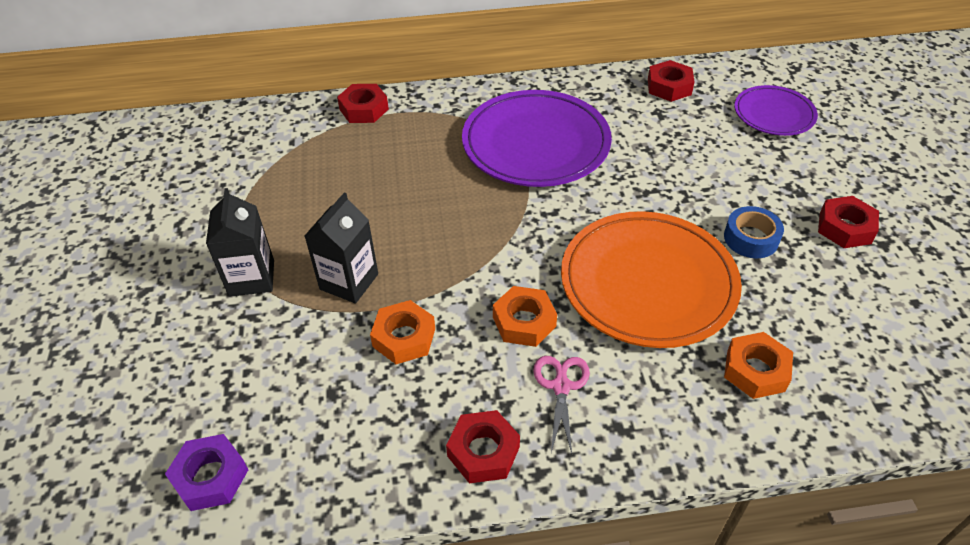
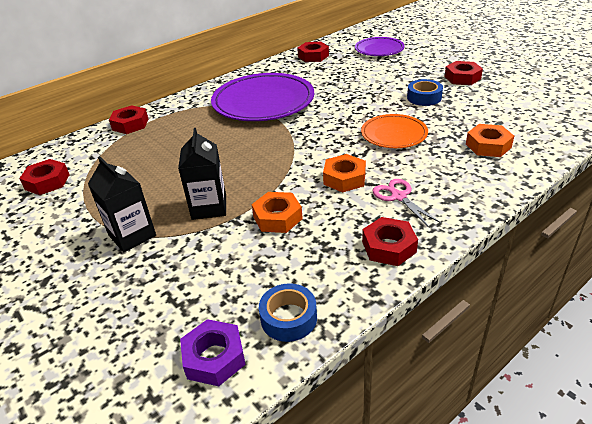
camera: 30 degrees left, 10 degrees down
orange plate [561,211,742,348] -> orange plate [361,114,428,148], size x0.56
none -> red nut [19,159,70,195]
none -> blue tape [259,283,317,342]

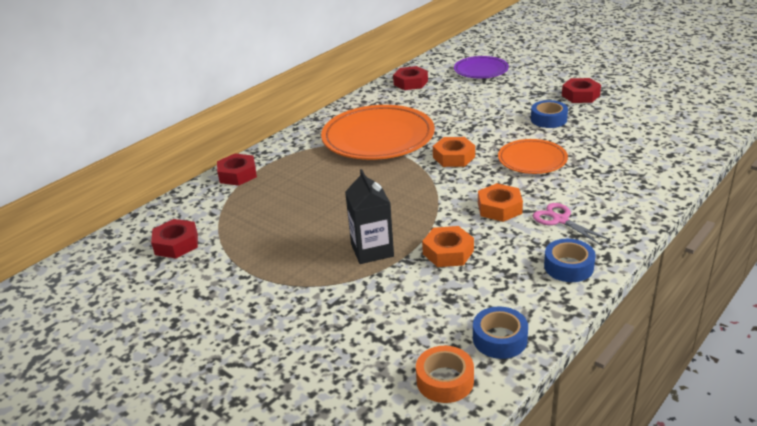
camera: 10 degrees left, 5 degrees down
black carton [88,156,156,253] -> none
purple nut [180,319,246,386] -> orange tape [416,346,474,403]
purple plate [211,73,314,121] -> orange plate [321,105,435,160]
red nut [362,217,418,266] -> blue tape [544,239,596,282]
orange nut [466,124,514,157] -> orange nut moved to [433,137,475,167]

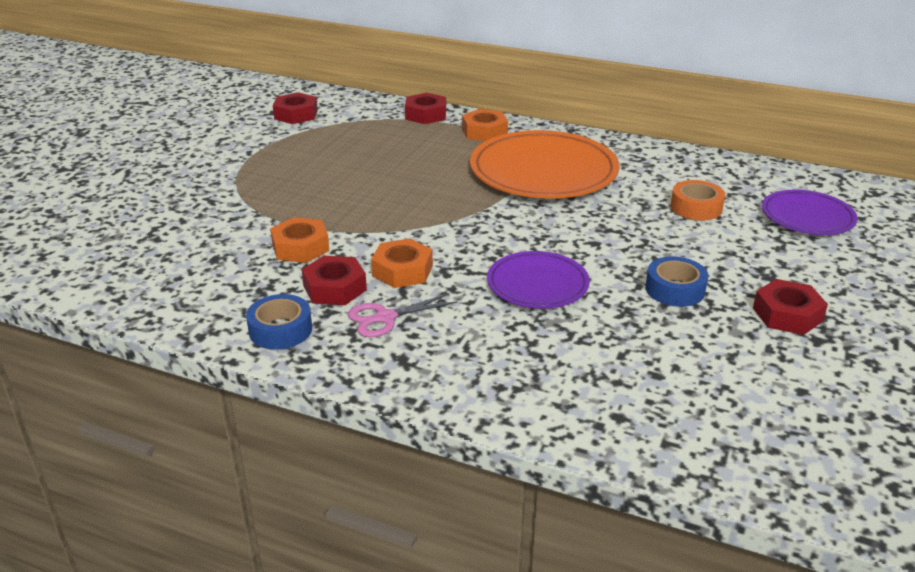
camera: 70 degrees right, 0 degrees up
black carton [345,169,394,264] -> none
red nut [393,66,428,90] -> red nut moved to [302,256,367,305]
orange tape [416,346,474,403] -> orange tape moved to [671,180,725,221]
orange nut [433,137,475,167] -> orange nut moved to [462,109,508,141]
blue tape [473,306,528,359] -> none
orange plate [498,139,568,174] -> purple plate [487,251,590,309]
pink scissors [533,203,610,245] -> pink scissors turned 150 degrees counterclockwise [348,293,458,337]

